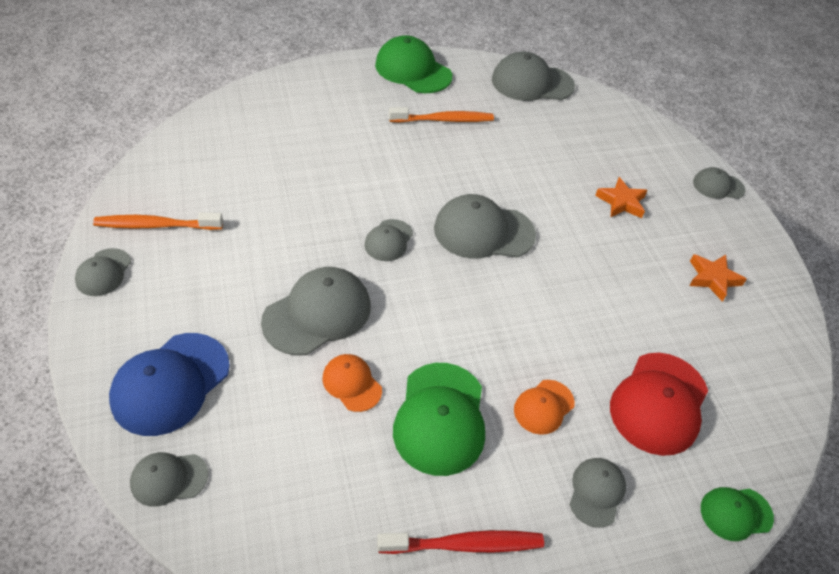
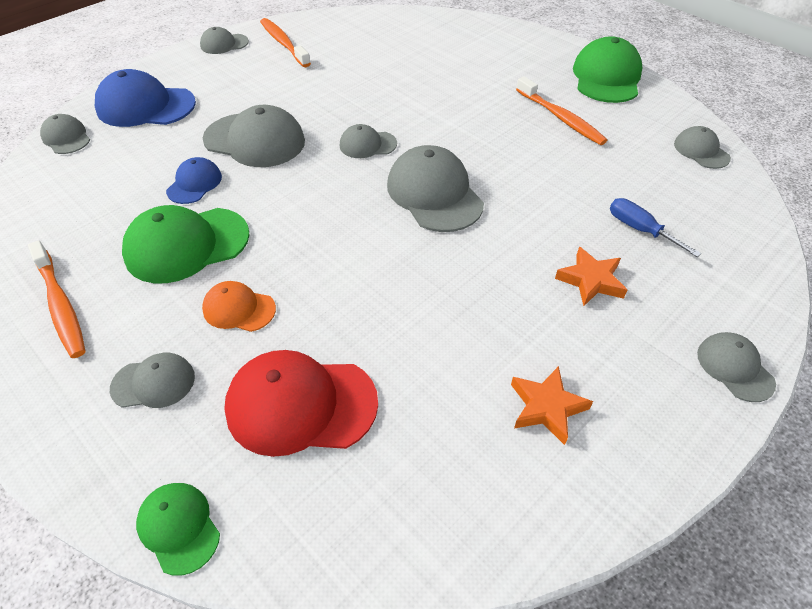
camera: 65 degrees right, 0 degrees up
orange cap [322,354,382,412] -> blue cap [166,157,222,204]
red toothbrush [377,530,544,554] -> orange toothbrush [28,240,85,358]
grey cap [492,52,575,101] -> grey cap [674,126,731,169], size x0.55
none -> blue screwdriver [610,198,701,257]

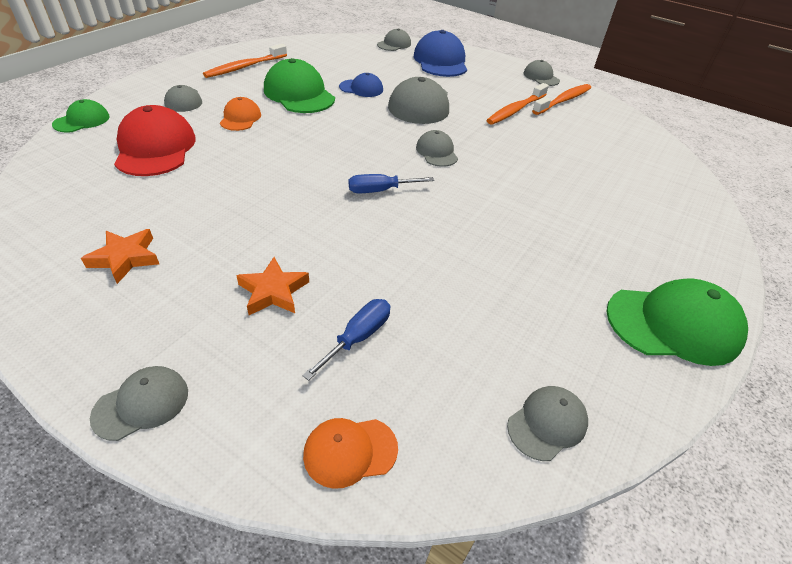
camera: 75 degrees right, 5 degrees down
grey cap [387,145,484,232] -> blue screwdriver [349,174,434,193]
orange toothbrush [516,76,607,145] -> orange toothbrush moved to [487,83,549,125]
none -> orange cap [303,418,398,489]

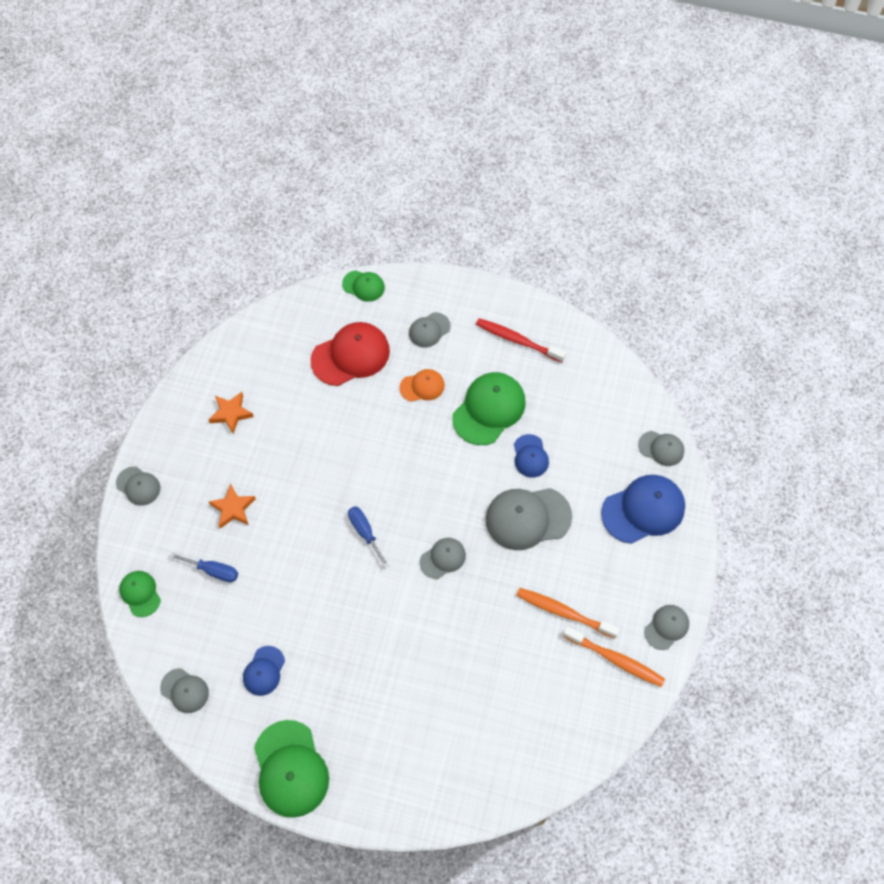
camera: 75 degrees right, 20 degrees up
orange toothbrush [203,44,287,78] -> red toothbrush [476,318,566,362]
orange cap [303,418,398,489] -> green cap [119,571,161,617]
none -> blue cap [243,646,285,696]

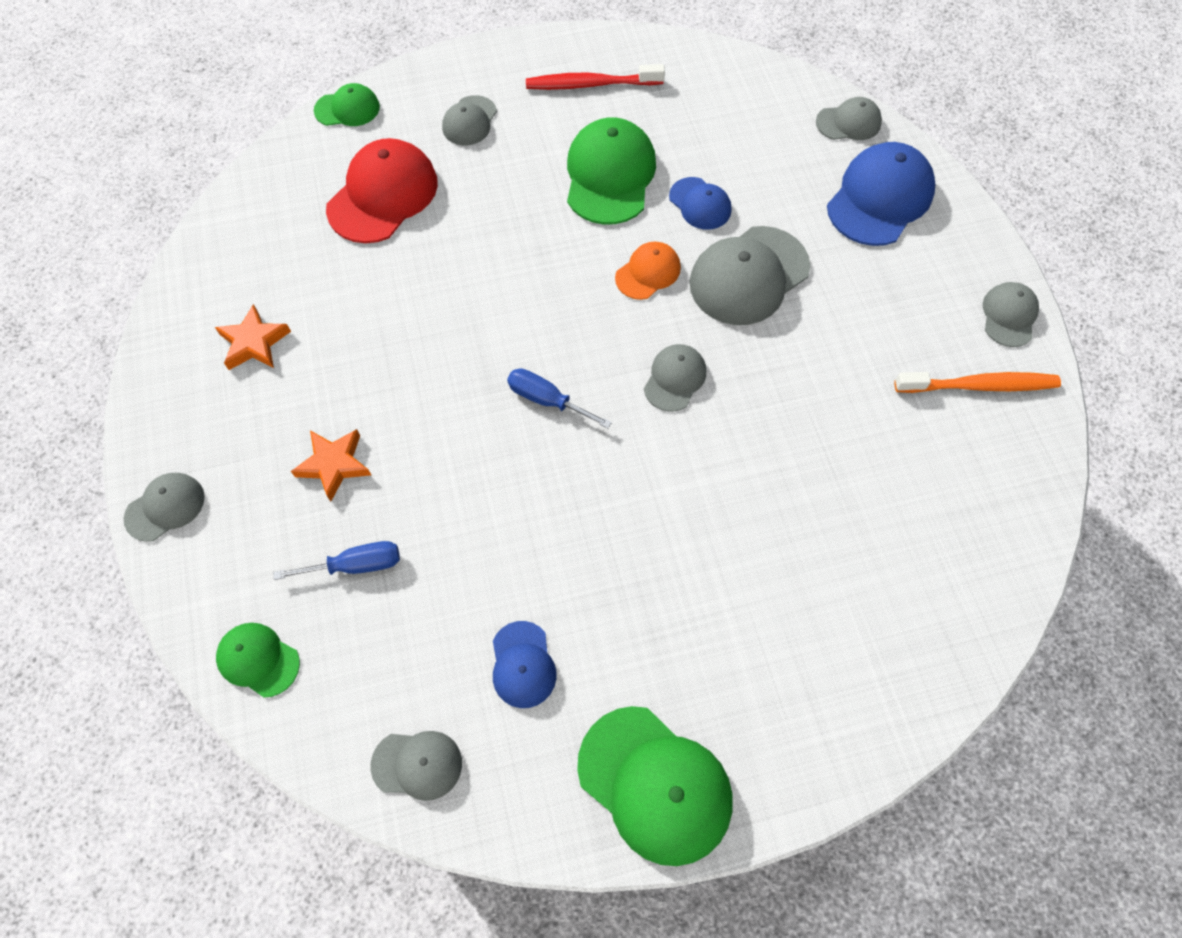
camera: 30 degrees left, 0 degrees up
grey cap [116,466,160,506] -> grey cap turned 45 degrees counterclockwise [124,473,205,542]
orange cap [400,369,445,402] -> orange cap moved to [615,242,681,300]
orange toothbrush [516,588,620,638] -> none

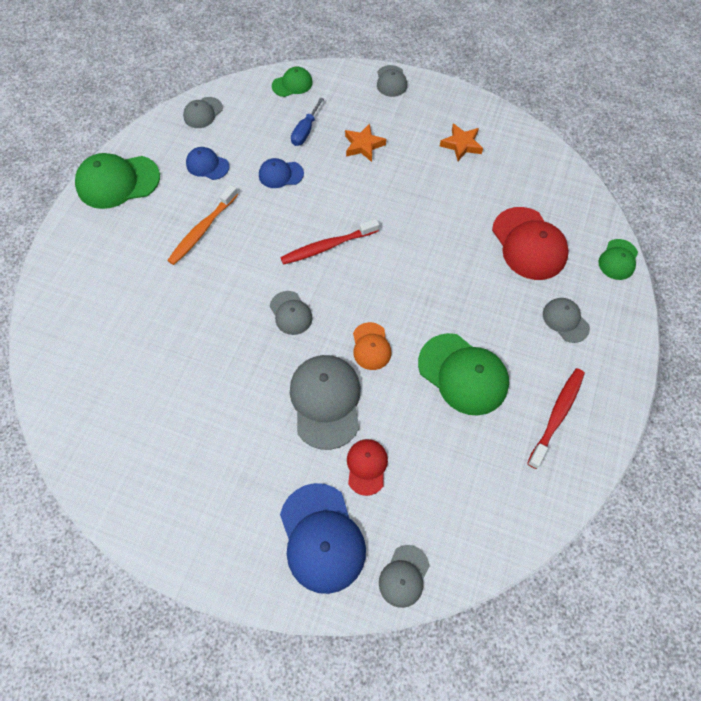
camera: 125 degrees right, 0 degrees up
blue screwdriver [507,368,612,428] -> red toothbrush [280,219,379,265]
blue cap [669,177,731,230] -> blue cap moved to [259,158,304,188]
orange toothbrush [894,372,1061,393] -> orange toothbrush moved to [167,185,238,265]
grey cap [983,282,1039,347] -> none
none -> red cap [347,439,388,496]

